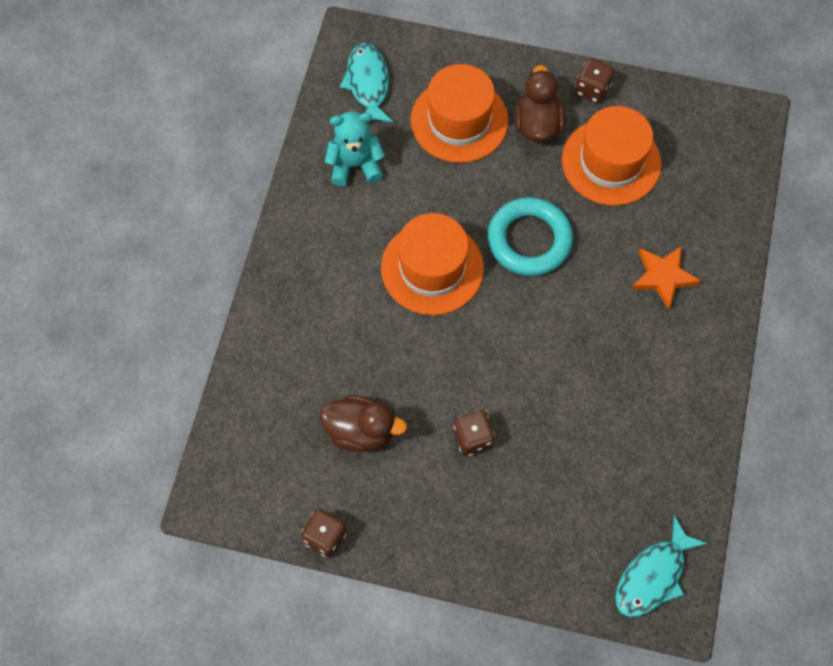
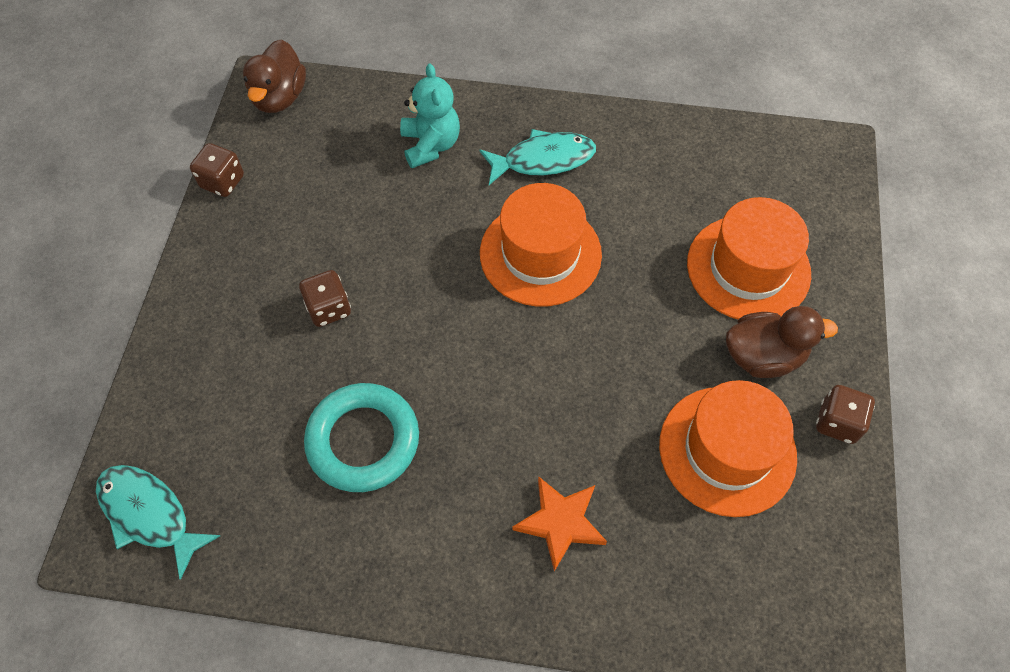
camera: 85 degrees right, 5 degrees down
brown duck [320,395,407,452] -> brown duck moved to [243,40,306,113]
turquoise teddy bear [325,111,385,186] -> turquoise teddy bear moved to [400,64,460,168]
turquoise fish [340,43,394,123] -> turquoise fish moved to [479,129,596,185]
turquoise ring [487,197,573,276] -> turquoise ring moved to [304,383,419,492]

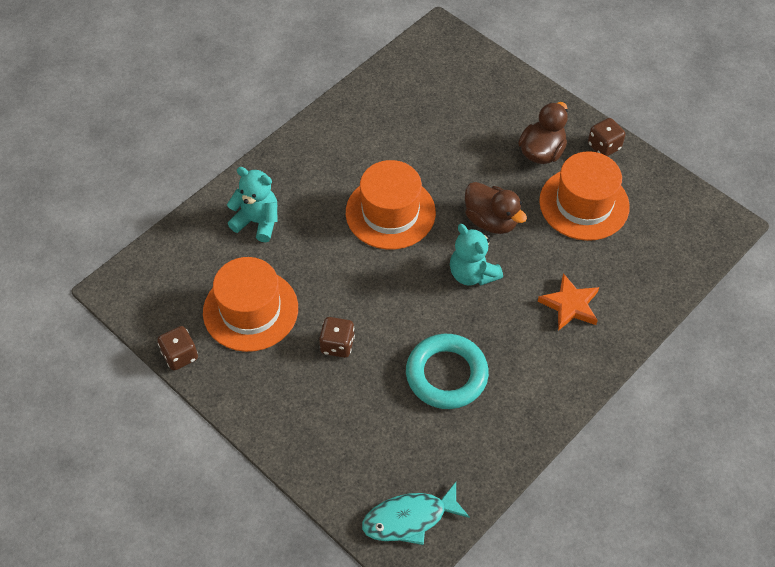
camera: 55 degrees left, 5 degrees down
brown duck [243,40,306,113] -> brown duck moved to [465,182,527,234]
turquoise fish [479,129,596,185] -> none
orange hat [687,197,811,320] -> orange hat moved to [203,257,298,352]
none -> turquoise teddy bear [450,224,503,286]

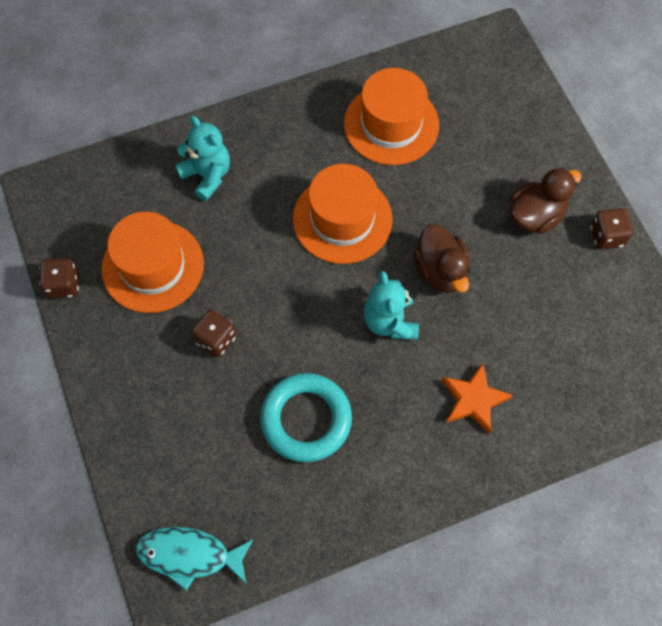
camera: 25 degrees right, 10 degrees up
orange hat [539,151,630,241] -> orange hat moved to [344,68,439,165]

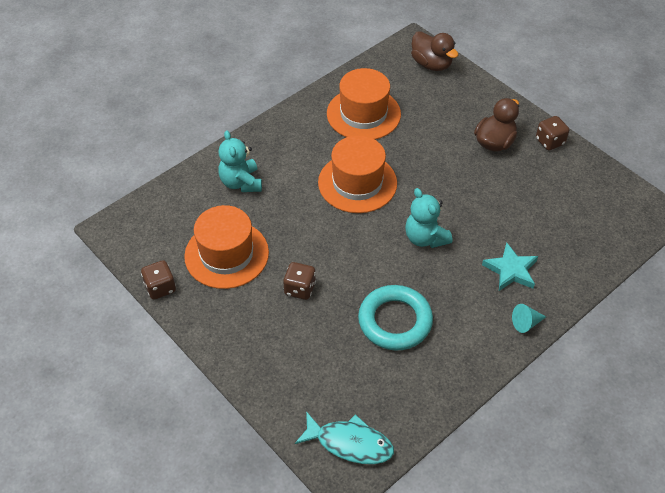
camera: 20 degrees left, 15 degrees down
turquoise fish [136,527,253,591] -> turquoise fish turned 150 degrees counterclockwise [295,411,394,464]
turquoise teddy bear [175,116,230,201] -> turquoise teddy bear turned 135 degrees counterclockwise [218,130,262,192]
brown duck [413,224,470,293] -> brown duck moved to [411,31,458,71]
orange star [442,363,513,434] -> turquoise star [482,242,538,291]
none -> turquoise cone [512,304,546,333]

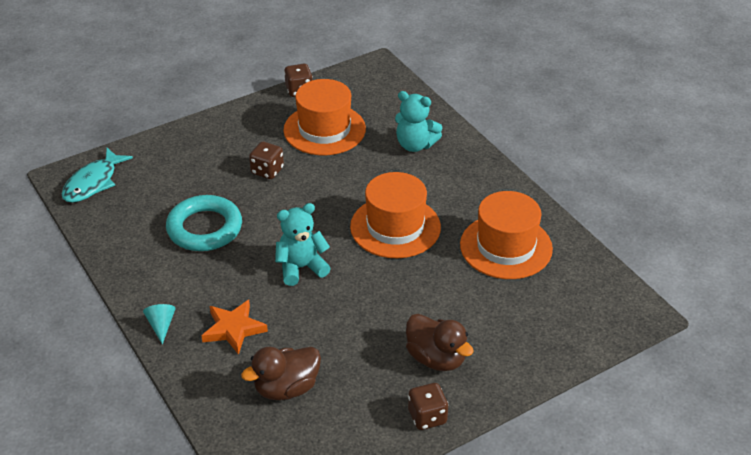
camera: 100 degrees right, 10 degrees down
turquoise teddy bear [218,130,262,192] -> turquoise teddy bear turned 150 degrees counterclockwise [395,91,442,152]
brown duck [411,31,458,71] -> brown duck moved to [241,347,321,400]
turquoise star [482,242,538,291] -> orange star [202,300,268,355]

